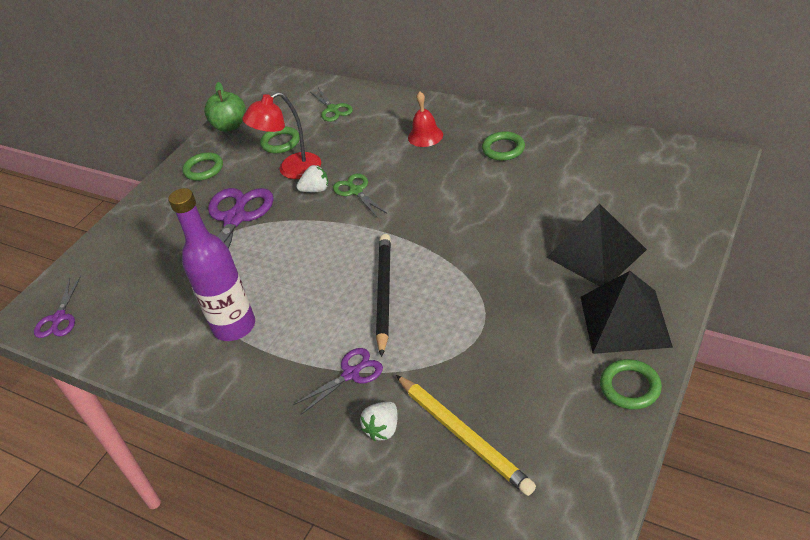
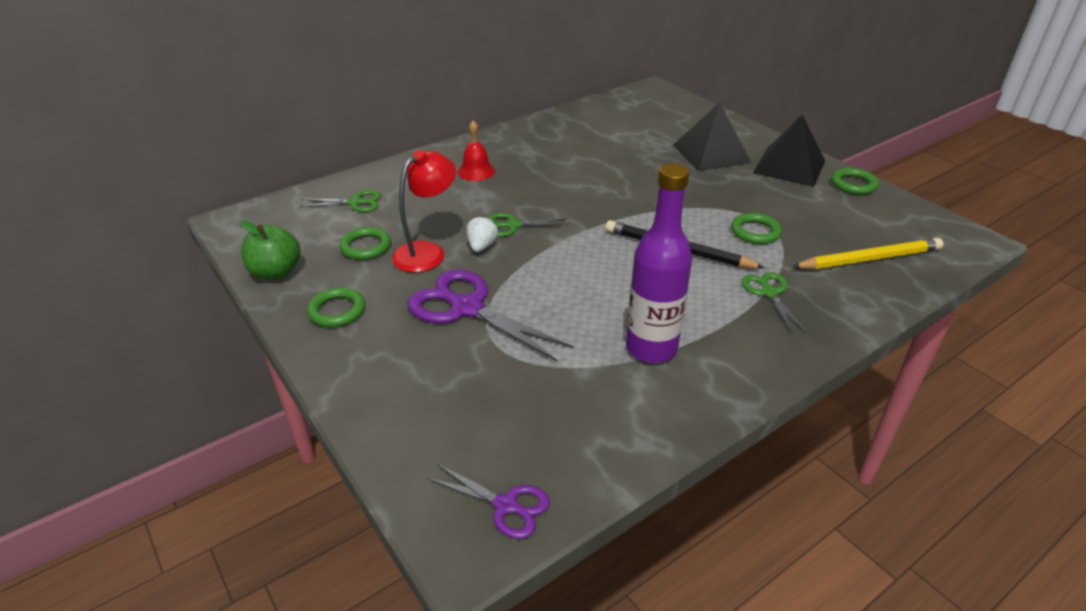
camera: 70 degrees left, 5 degrees down
red lamp [242,92,321,179] -> red lamp turned 135 degrees counterclockwise [392,150,456,272]
purple scissors [293,348,383,415] -> green scissors [742,272,807,334]
white strawberry [360,402,397,441] -> none
green ring [482,131,525,161] -> green ring moved to [731,213,782,244]

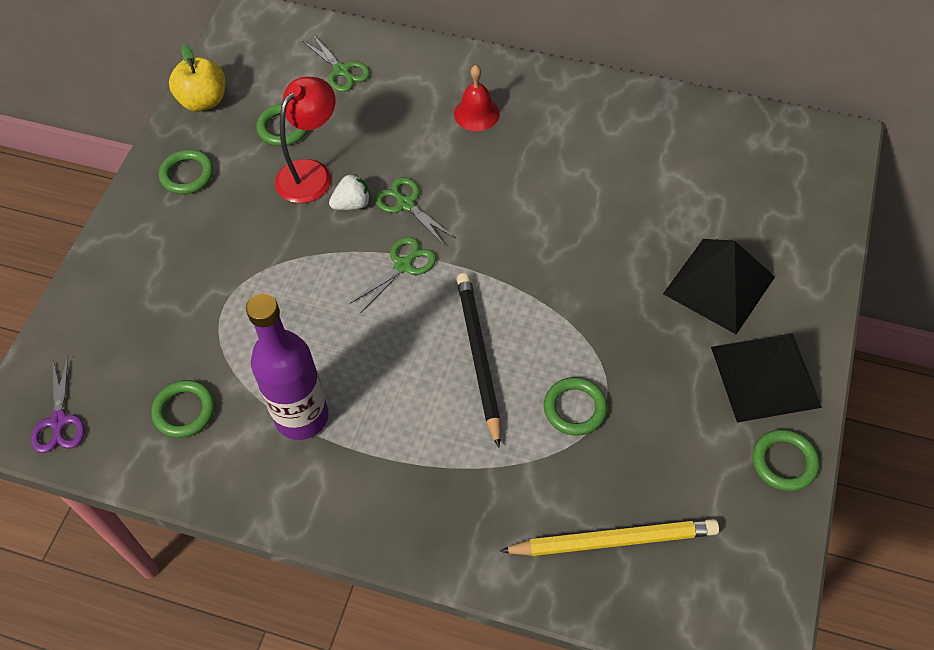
camera: 55 degrees right, 20 degrees up
green apple [240,221,301,280] -> yellow apple [169,44,225,112]
red lamp [392,150,456,272] -> red lamp turned 60 degrees counterclockwise [275,77,335,203]
purple scissors [408,270,574,362] -> none
green scissors [742,272,807,334] -> green scissors moved to [350,237,436,313]
yellow pencil [792,238,943,269] -> yellow pencil turned 45 degrees counterclockwise [499,519,719,556]
none -> green ring [151,380,215,438]

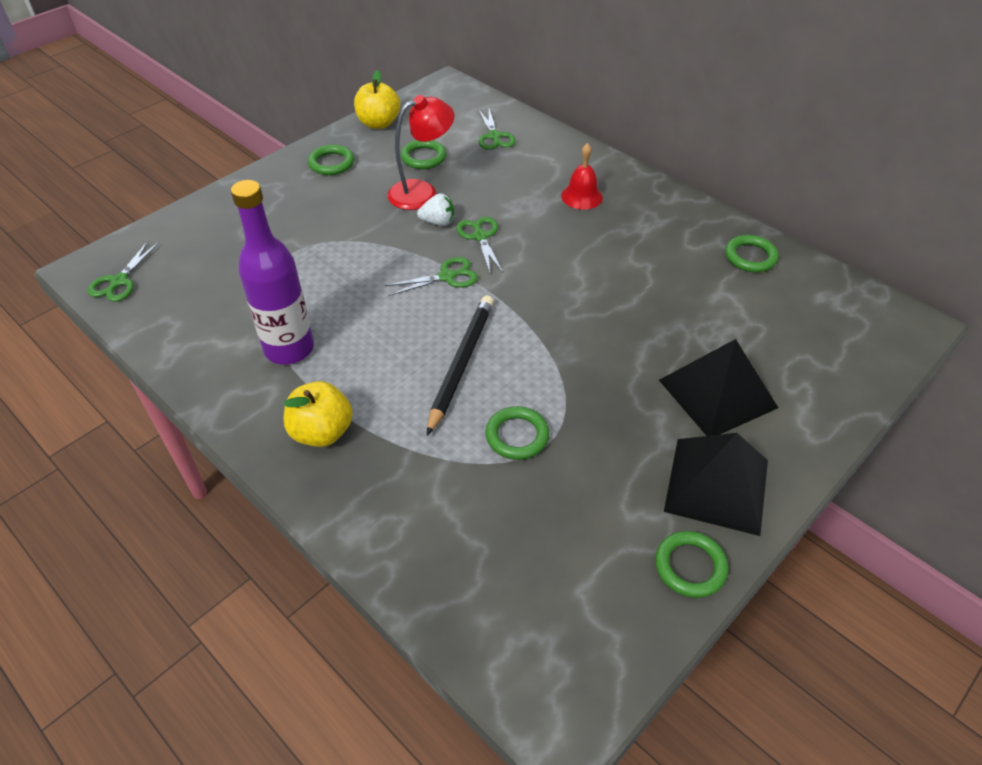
camera: 25 degrees right, 10 degrees down
purple scissors [31,356,85,453] -> green scissors [88,241,159,302]
green ring [151,380,215,438] -> green ring moved to [725,235,779,272]
yellow pencil [499,519,719,556] -> none
none -> yellow apple [284,381,353,447]

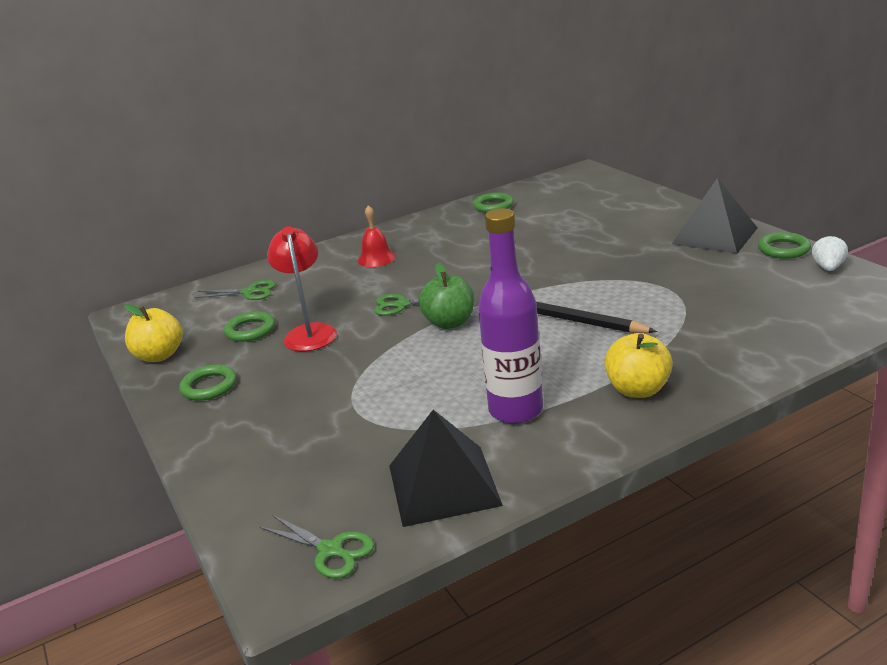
camera: 70 degrees left, 20 degrees down
green scissors [385,257,478,296] -> green apple [419,263,474,329]
white strawberry [417,193,454,226] -> white strawberry moved to [812,235,848,271]
green ring [485,406,549,460] -> none
black pyramid [659,339,778,436] -> black pyramid moved to [389,410,503,527]

